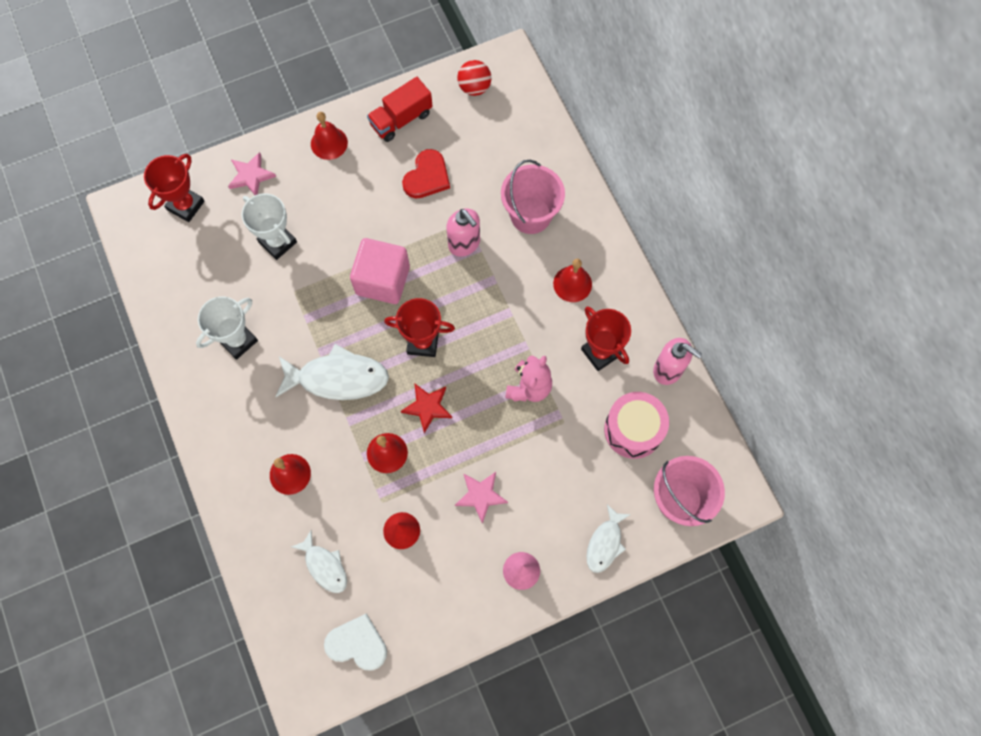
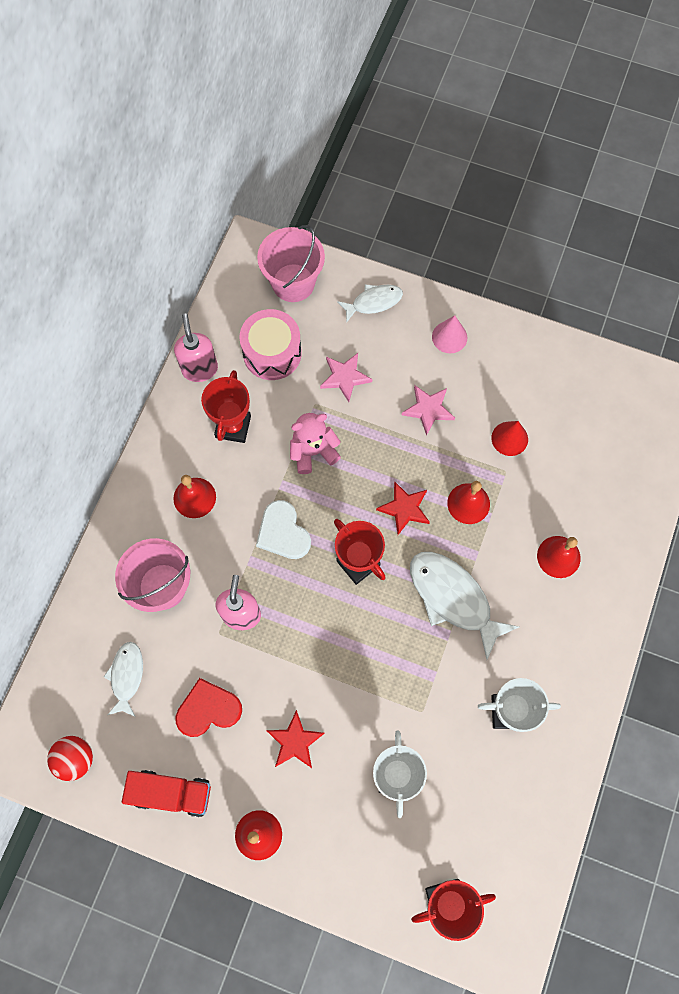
camera: 135 degrees left, 0 degrees up
pink star [228,152,276,195] -> pink star moved to [320,353,372,402]
white fish [291,531,347,593] -> white fish moved to [104,642,143,717]
white heart [324,614,387,671] -> white heart moved to [256,500,311,559]
pink cube [350,238,410,304] -> none
none -> red star [266,710,325,768]

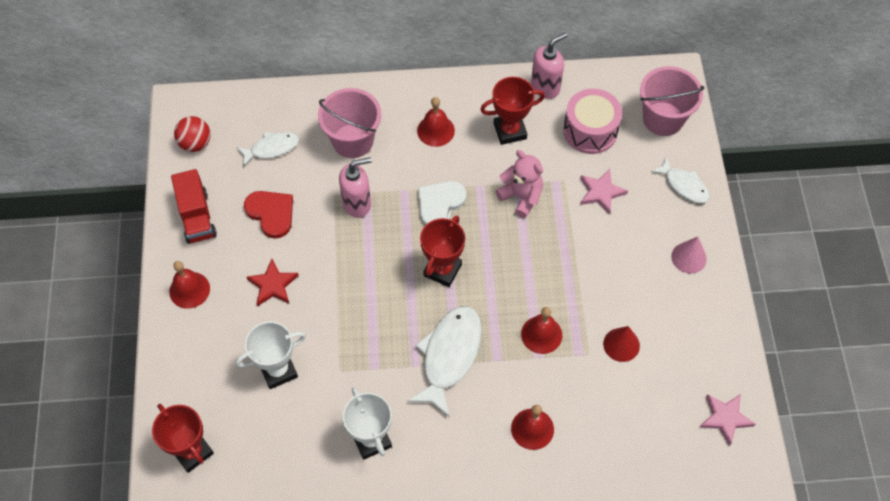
camera: 65 degrees right, 10 degrees down
red star [376,482,430,535] -> none
pink star [402,385,455,436] -> pink star moved to [699,394,756,446]

